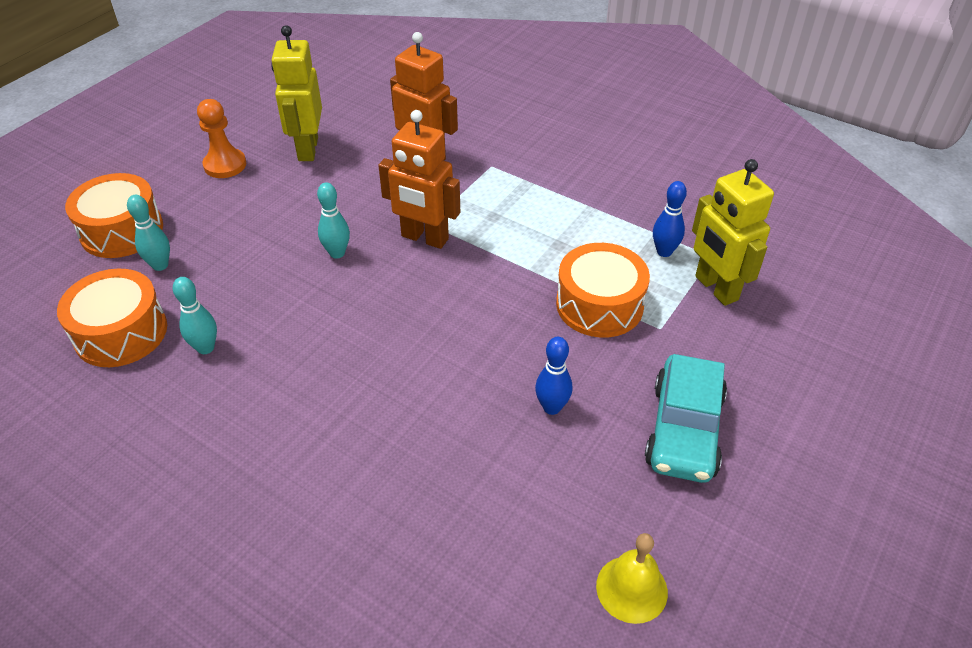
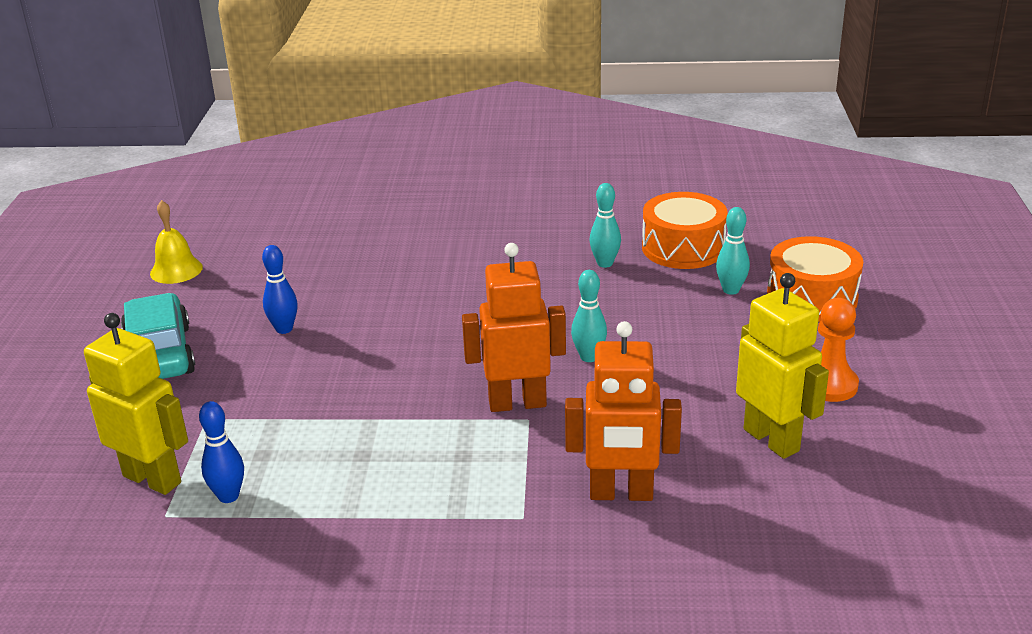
camera: 150 degrees right, 15 degrees down
orange drum [556,243,650,338] -> none

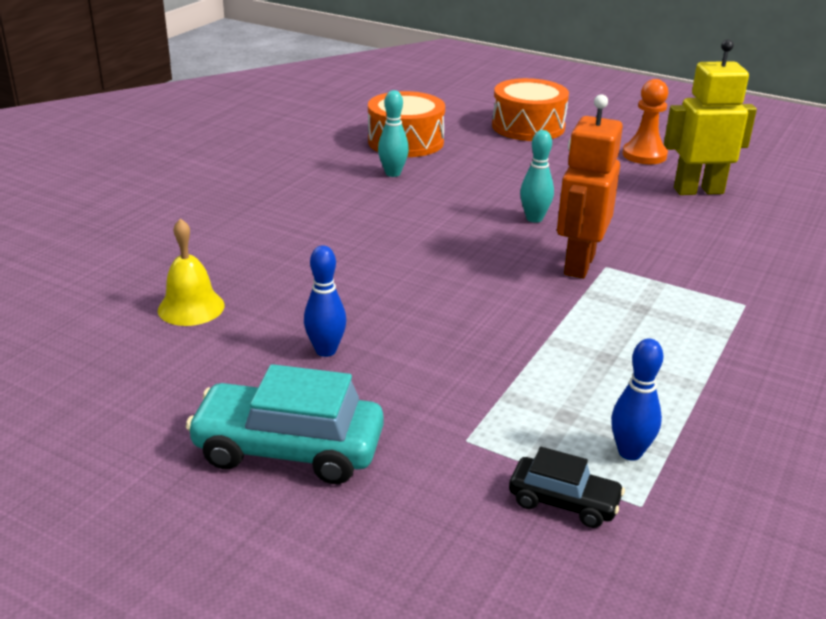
camera: 65 degrees left, 0 degrees up
yellow robot [84,313,188,495] -> black car [509,447,625,528]
yellow bell [150,200,203,284] -> yellow bell moved to [158,218,225,326]
orange robot [565,321,682,501] -> none
turquoise bowling pin [716,207,750,295] -> none

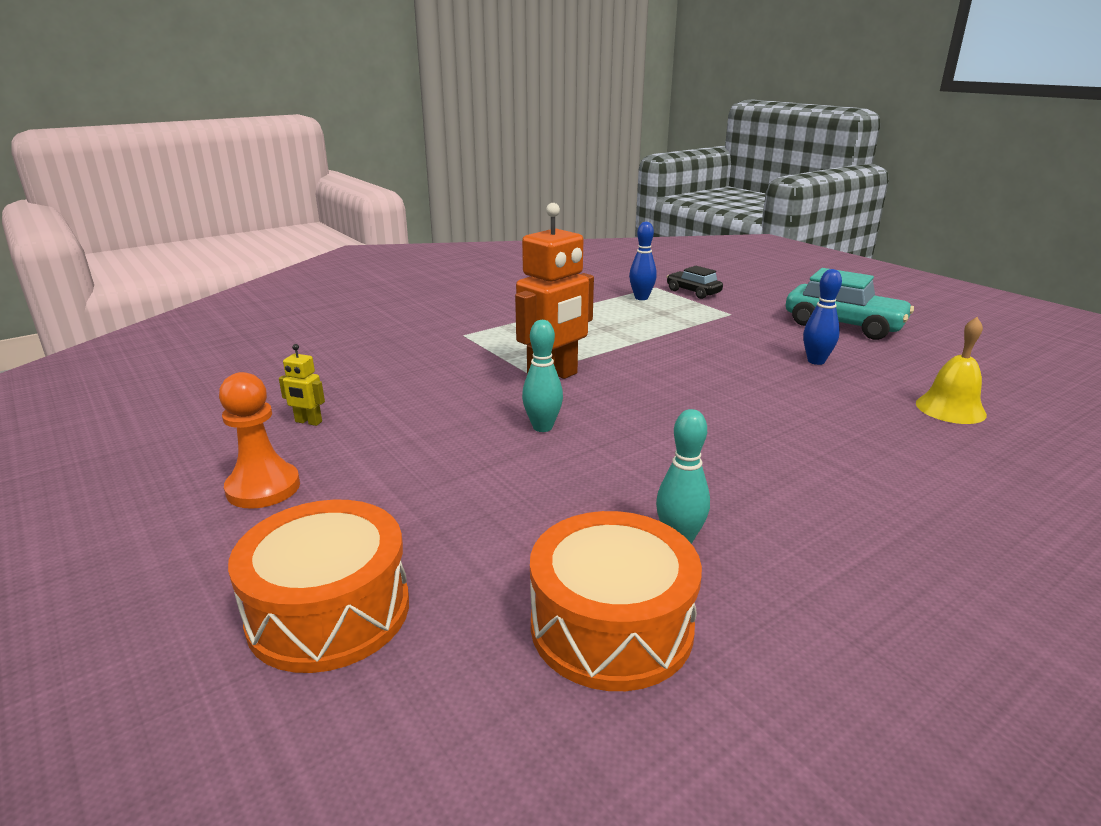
camera: 155 degrees left, 5 degrees down
yellow robot [664,39,757,195] -> yellow robot [279,344,325,426], size x0.43

